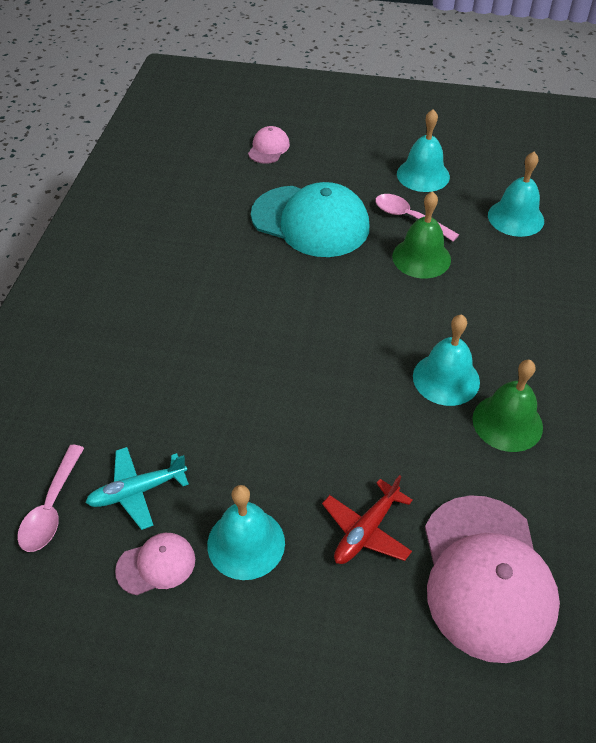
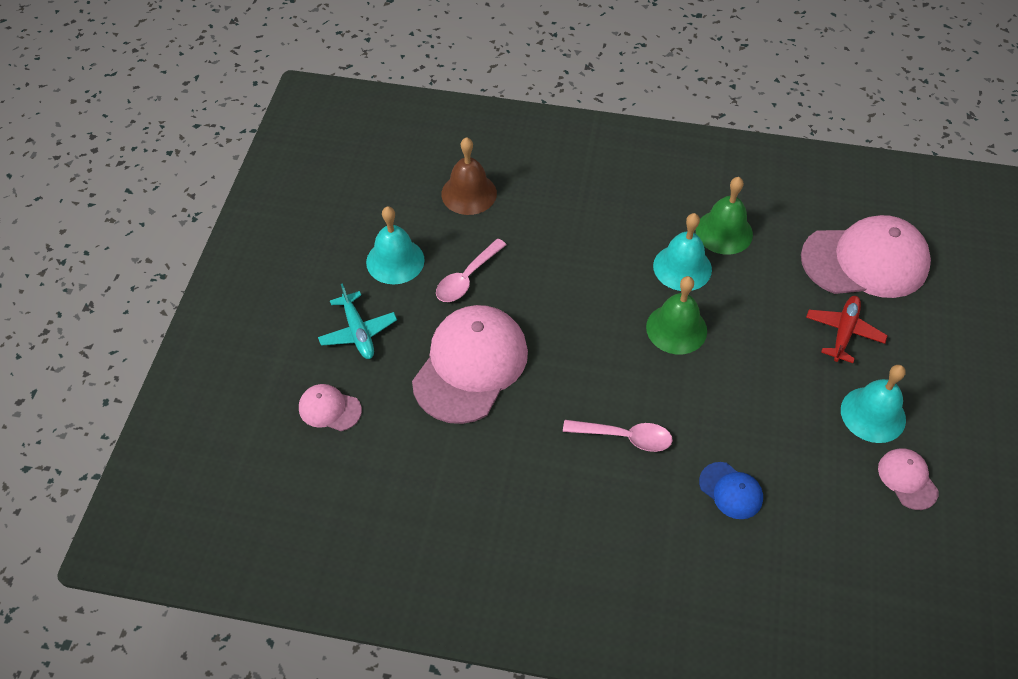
camera: 90 degrees left, 5 degrees up
pink spoon [17,445,84,552] -> pink spoon moved to [563,420,673,452]
turquoise plane [85,447,189,530] -> turquoise plane moved to [318,283,397,359]
turquoise cap [251,182,369,257] -> pink cap [412,305,528,424]
red plane [322,475,413,564] -> red plane turned 105 degrees counterclockwise [806,296,888,363]
green bell [392,191,451,278] -> green bell moved to [646,276,707,354]
turquoise bell [488,152,544,237] -> brown bell [441,137,497,215]
none -> blue cap [699,462,763,519]

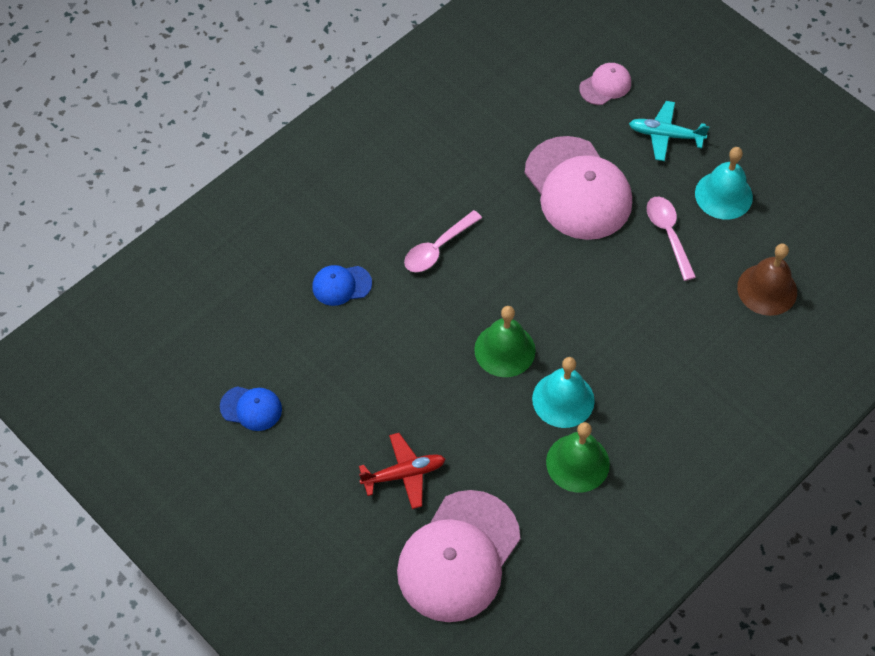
camera: 125 degrees right, 5 degrees up
red plane [806,296,888,363] -> red plane turned 75 degrees counterclockwise [359,433,445,509]
turquoise bell [841,365,906,443] -> none
pink cap [878,448,939,510] -> blue cap [220,386,282,431]

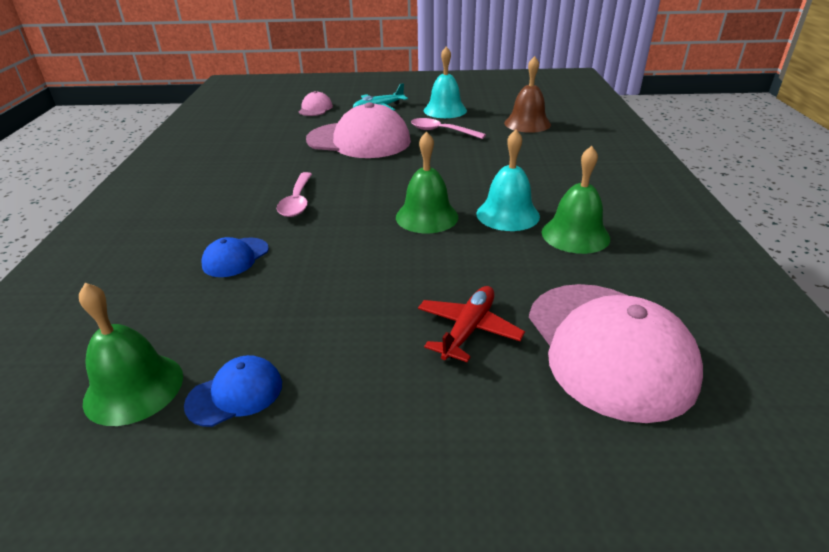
camera: 45 degrees left, 25 degrees down
none -> green bell [79,283,183,426]

